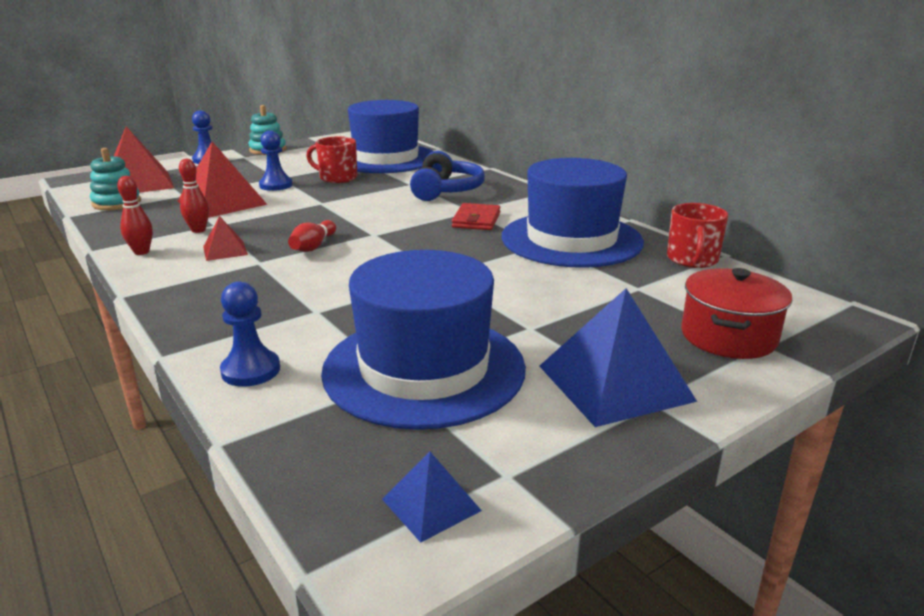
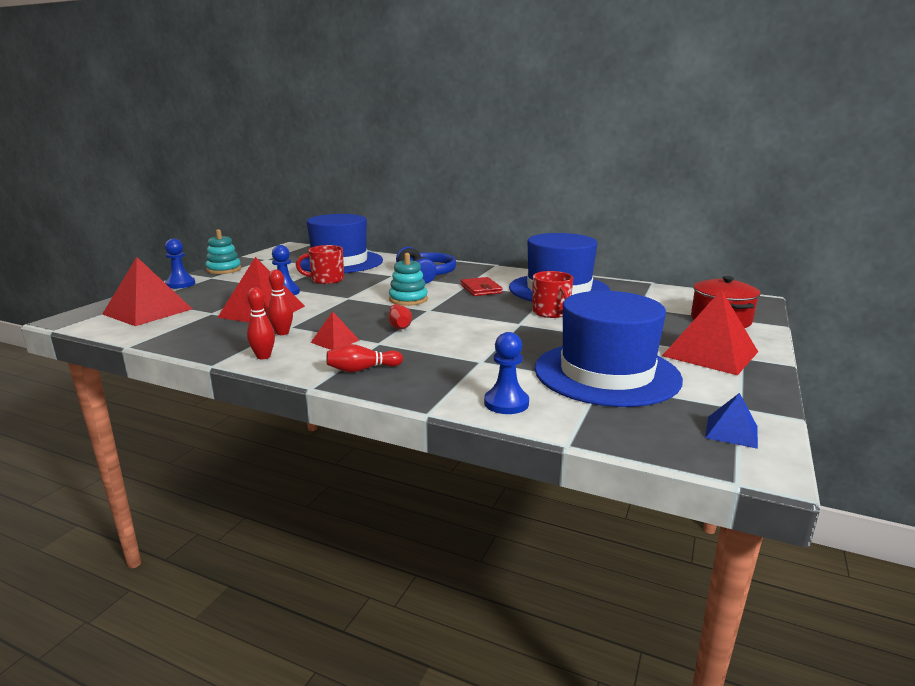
camera: 30 degrees left, 5 degrees down
turquoise stacking toy [90,148,141,210] -> turquoise stacking toy moved to [389,253,428,306]
blue pyramid [539,288,697,427] -> red pyramid [662,289,758,375]
red mug [667,203,728,268] -> red mug moved to [532,271,573,318]
none -> red bowling pin [326,344,403,372]

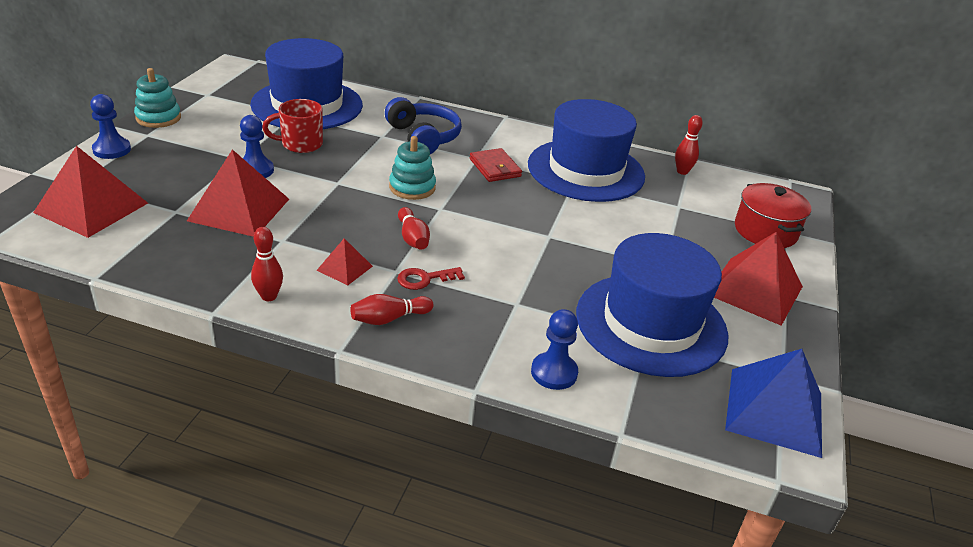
camera: 10 degrees left, 15 degrees up
red bowling pin [268,269,293,335] -> red bowling pin moved to [675,115,703,175]
red mug [532,271,573,318] -> none
blue pyramid [705,393,758,449] -> blue pyramid [725,349,822,458], size x2.00
none -> red key [397,267,465,290]

